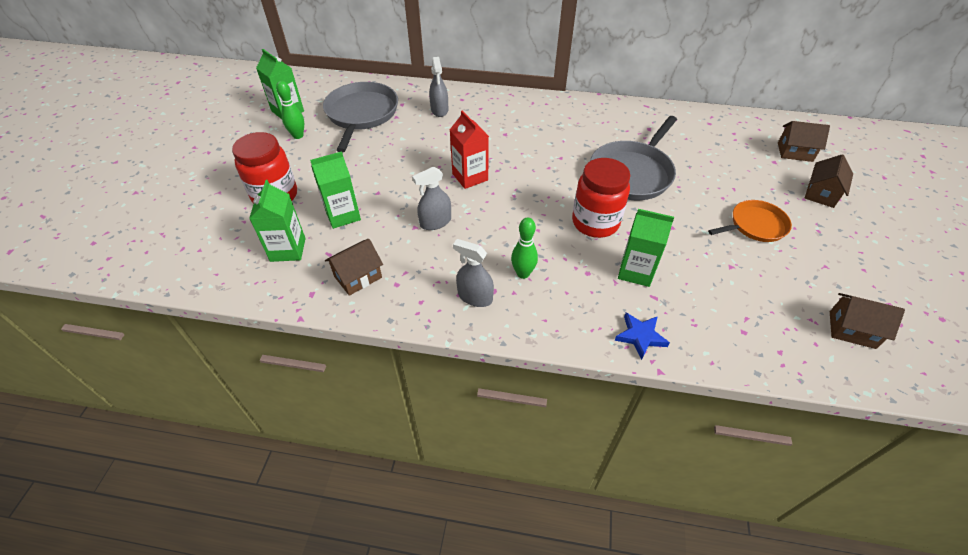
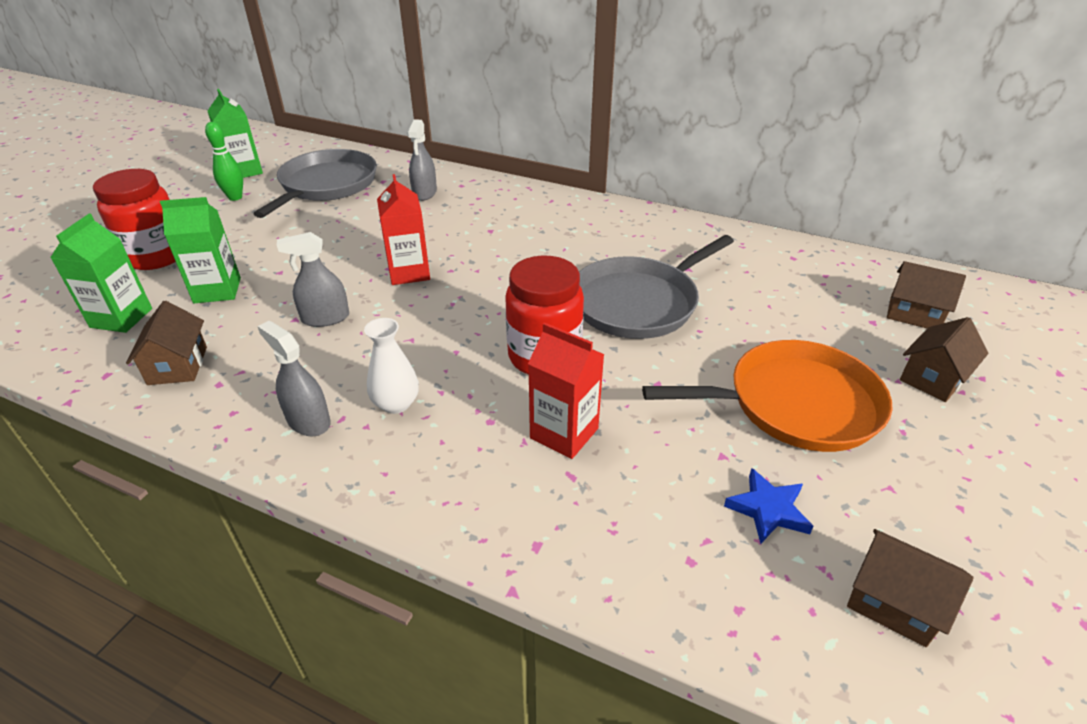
camera: 15 degrees right, 10 degrees down
brown house [325,239,383,296] -> brown house turned 75 degrees counterclockwise [126,301,207,385]
green bowling pin [511,218,538,279] -> white vase [364,318,419,414]
blue star [615,313,670,360] -> blue star moved to [724,468,813,544]
green carton [618,209,674,287] -> red carton [528,322,604,459]
orange pan [708,200,792,242] -> orange pan [642,340,893,452], size x1.64

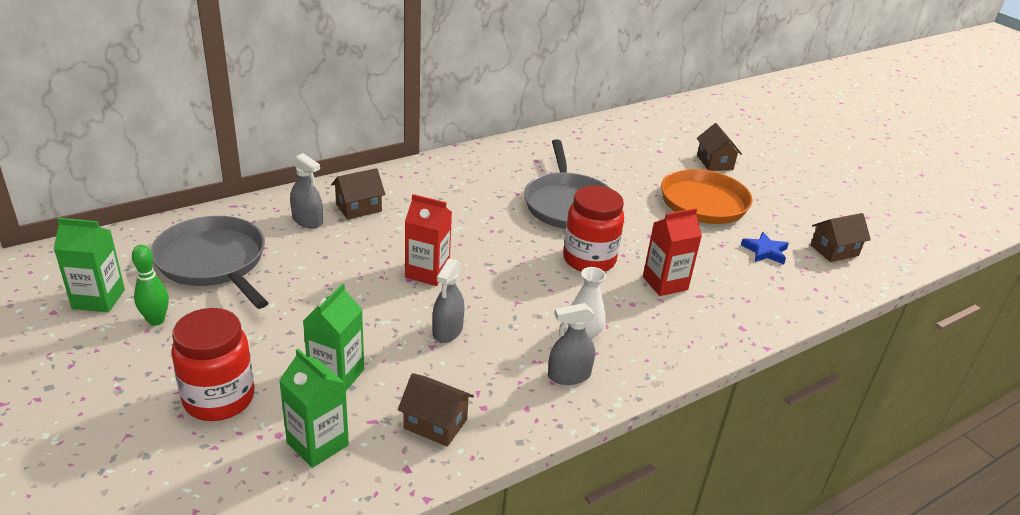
camera: 60 degrees left, 5 degrees down
brown house [887,261,966,328] -> brown house moved to [331,168,385,220]

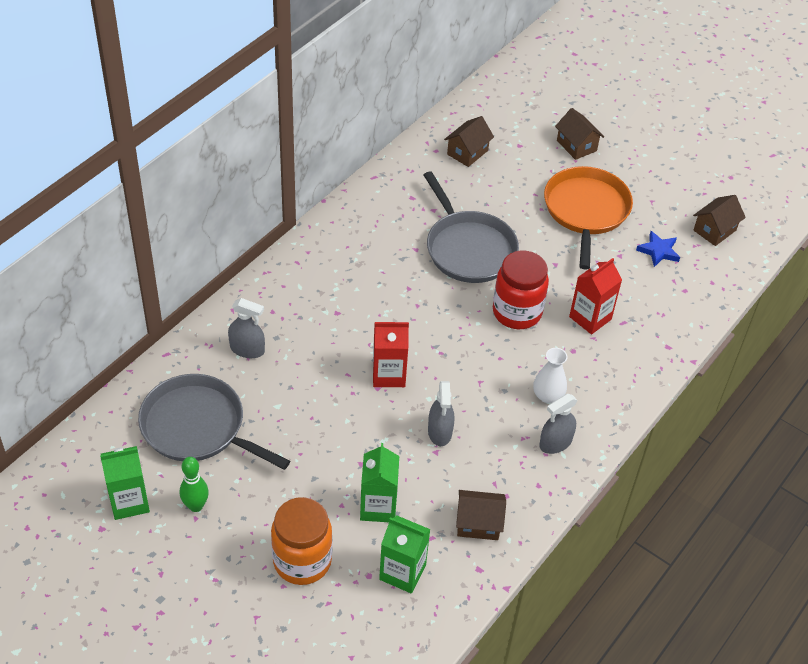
camera: 20 degrees left, 15 degrees up
red jar [171,308,254,421] -> orange jar [271,497,332,585]
brown house [331,168,385,220] -> brown house moved to [444,116,494,167]

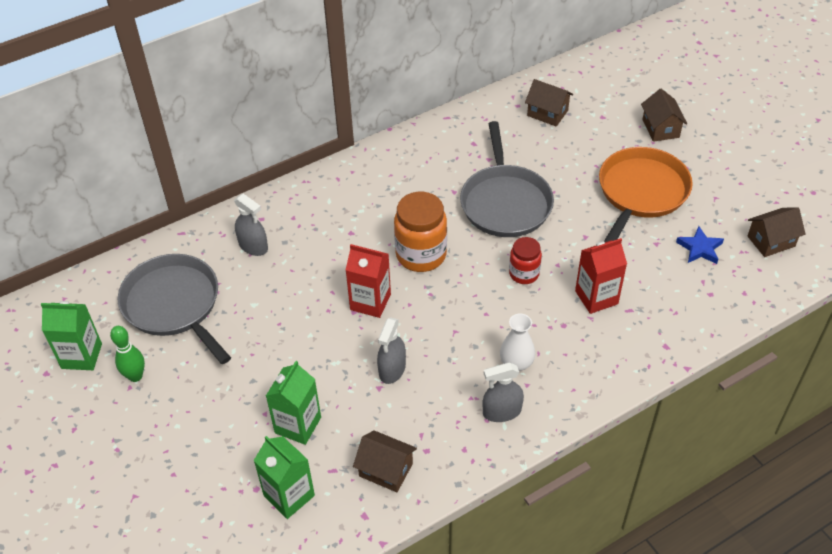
camera: 25 degrees right, 0 degrees up
orange jar [271,497,332,585] -> orange jar moved to [394,192,447,272]
brown house [444,116,494,167] -> brown house turned 60 degrees clockwise [525,79,573,127]
red jar [493,250,549,329] -> red jar [509,237,542,284], size x0.59

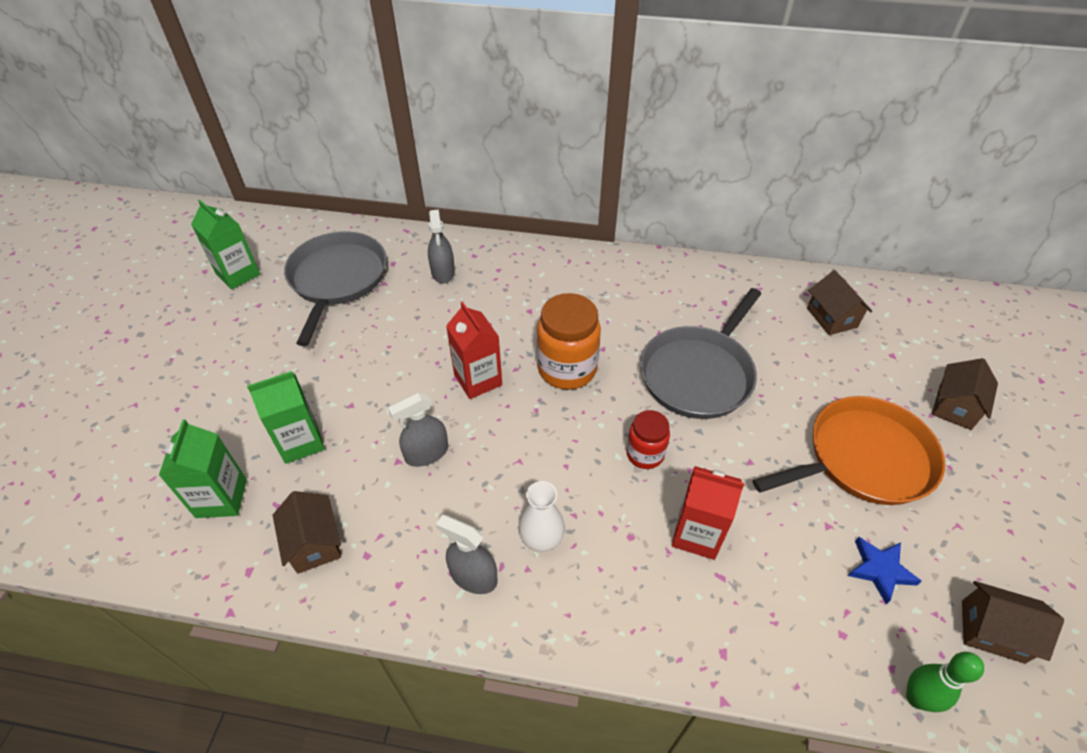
camera: 40 degrees right, 0 degrees up
green bowling pin [110,326,145,382] -> green bowling pin moved to [906,652,984,712]

